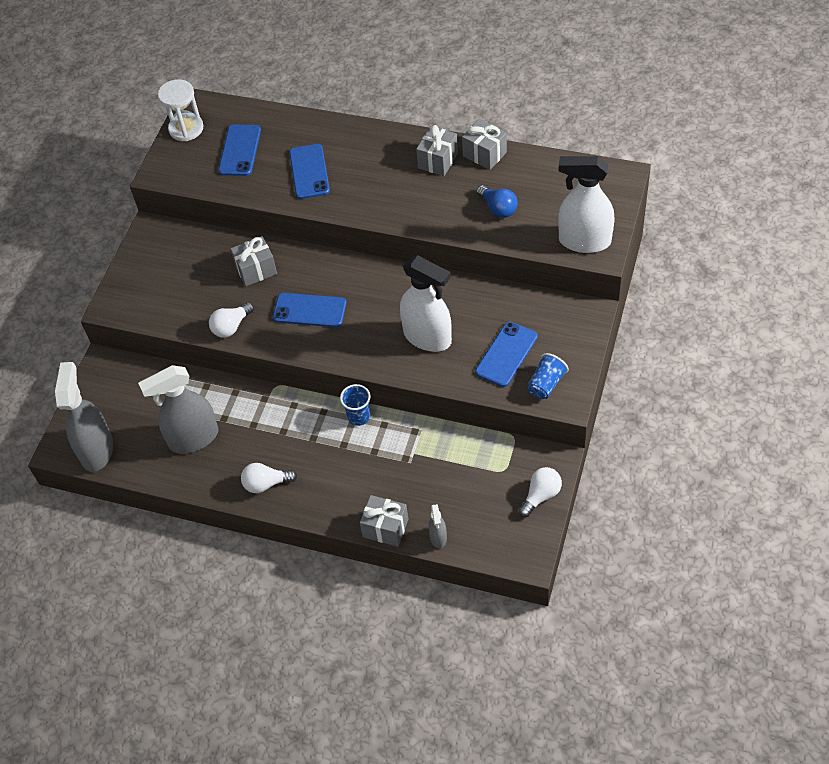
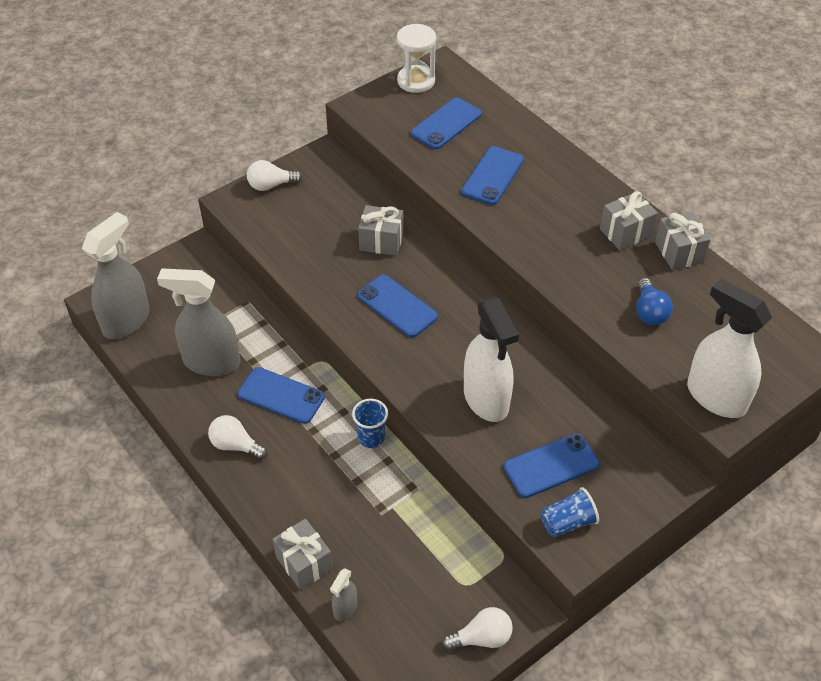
camera: 30 degrees right, 5 degrees down
white light bulb [209,302,254,338] -> white light bulb moved to [247,160,303,191]
none -> blue phone [238,367,325,424]

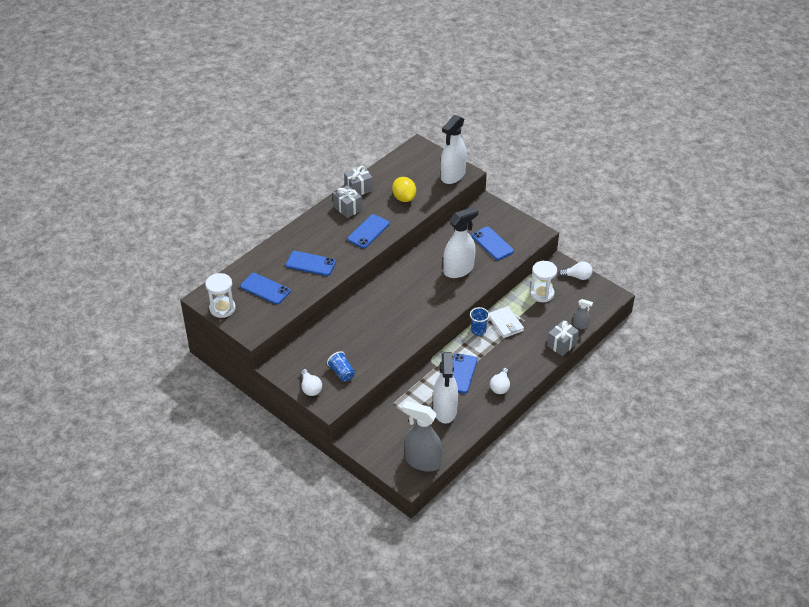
camera: 100 degrees left, 5 degrees down
grey spray bottle [157,269,241,376] -> white spray bottle [433,352,458,424]
blue phone [357,274,438,338] -> blue phone moved to [347,214,390,248]
grey gift [358,205,403,256] -> none
white light bulb [442,607,513,651] -> white light bulb turned 120 degrees clockwise [558,261,592,280]
blue cup [541,487,599,537] -> blue cup moved to [327,351,355,381]
blue light bulb [636,278,673,325] -> yellow lemon [392,177,416,202]
none -> white wallet [489,306,524,338]
none -> white hourglass [530,261,557,302]

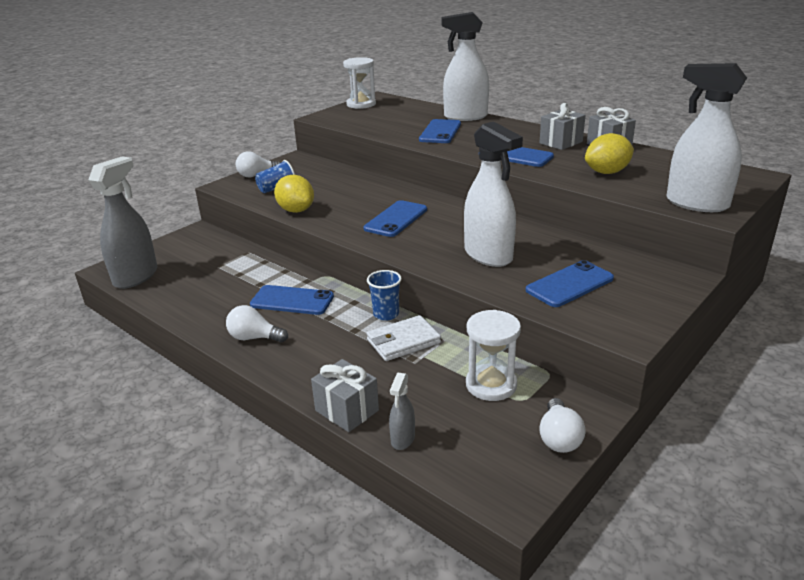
camera: 90 degrees right, 15 degrees down
blue phone [240,273,290,305] -> blue phone moved to [363,200,427,237]
white spray bottle [433,352,458,424] -> white spray bottle moved to [441,12,489,121]
none -> yellow lemon [274,175,314,213]

